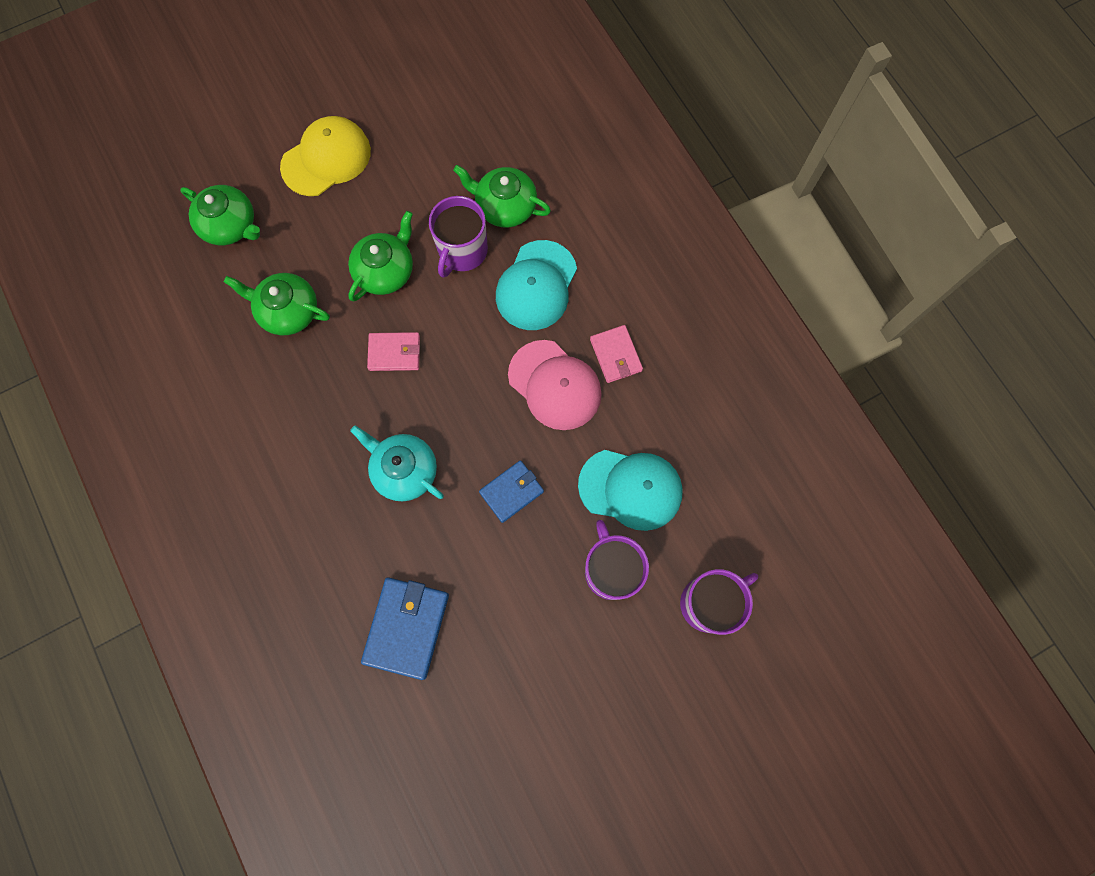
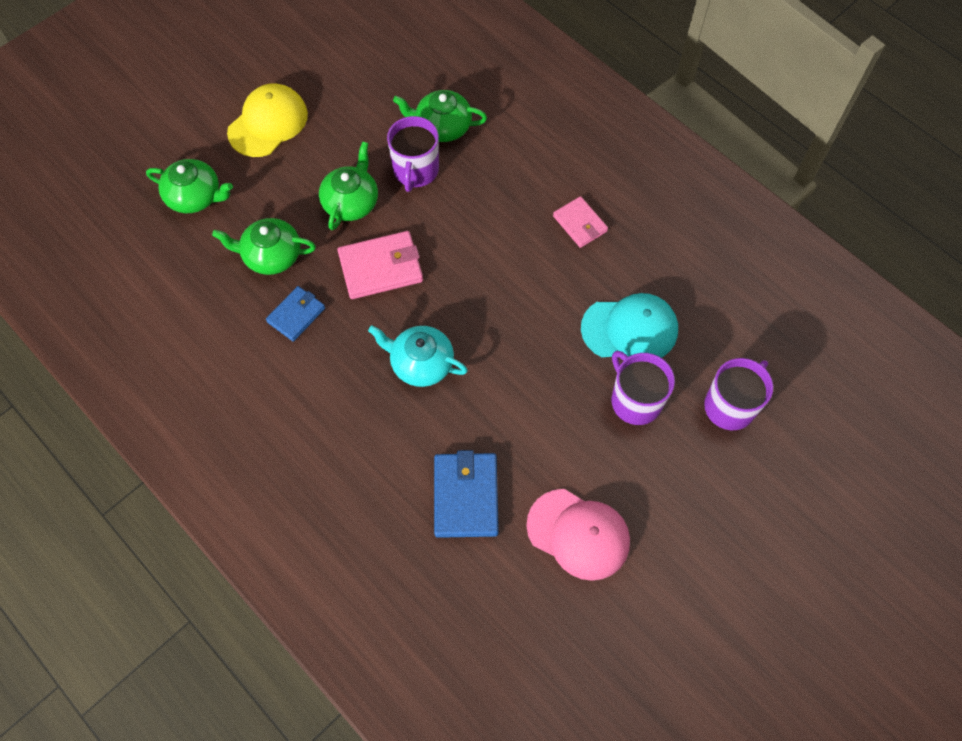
camera: 15 degrees left, 10 degrees down
pink wallet [367,332,420,371] -> pink wallet [337,231,423,299], size x1.58
blue wallet [479,460,544,523] -> blue wallet moved to [266,286,325,342]
turquoise cap [496,240,577,330] -> none
pink cap [508,340,602,430] -> pink cap moved to [526,489,630,581]

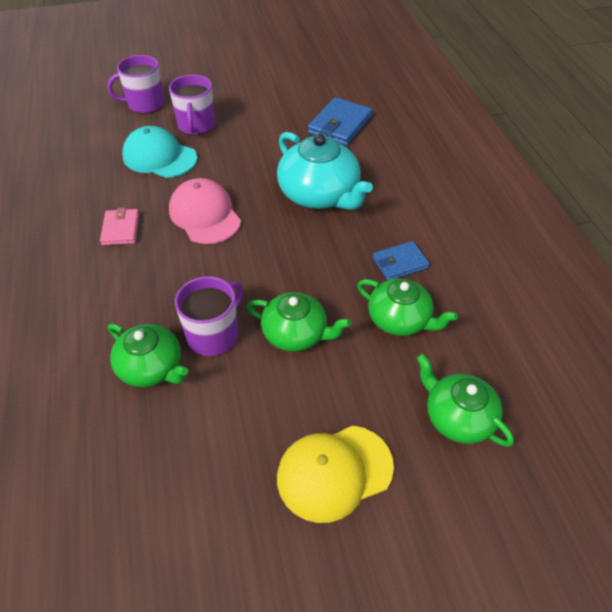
camera: 150 degrees left, 15 degrees down
green teapot [319,141,378,230] -> green teapot turned 120 degrees counterclockwise [247,292,351,351]
pink wallet [337,231,423,299] -> none
turquoise teapot [368,325,468,387] -> turquoise teapot [277,132,373,210], size x1.54
pink cap [526,489,630,581] -> pink cap moved to [169,178,241,244]

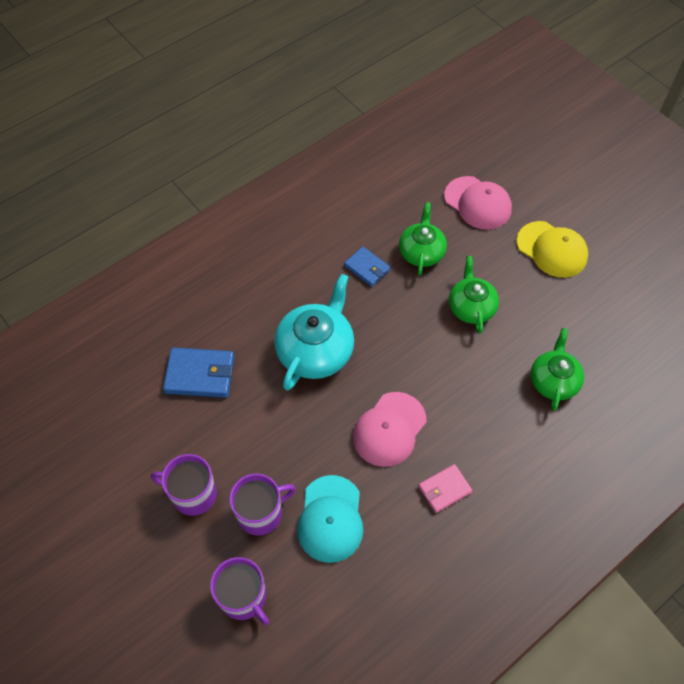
camera: 115 degrees left, 10 degrees up
purple mug [175,276,243,356] -> purple mug moved to [151,454,217,516]
green teapot [417,354,514,447] -> pink cap [444,176,512,230]

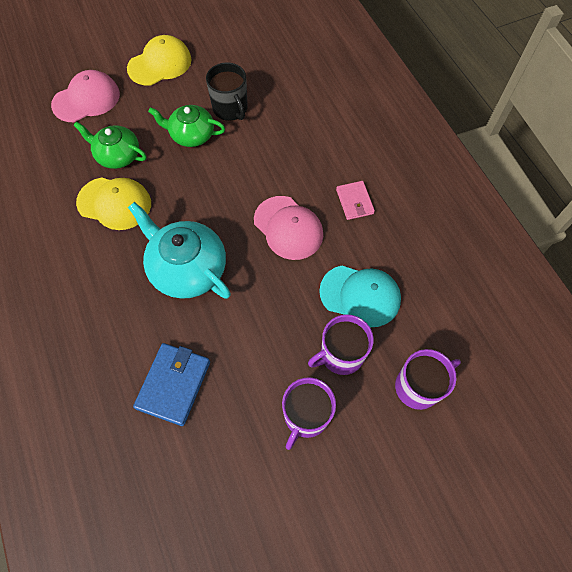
camera: 75 degrees left, 5 degrees up
purple mug [229,474,296,536] -> purple mug turned 105 degrees counterclockwise [308,314,374,375]
blue wallet [344,246,390,287] -> yellow cap [76,177,151,230]
green teapot [531,328,584,411] -> none
none -> black mug [206,62,248,121]

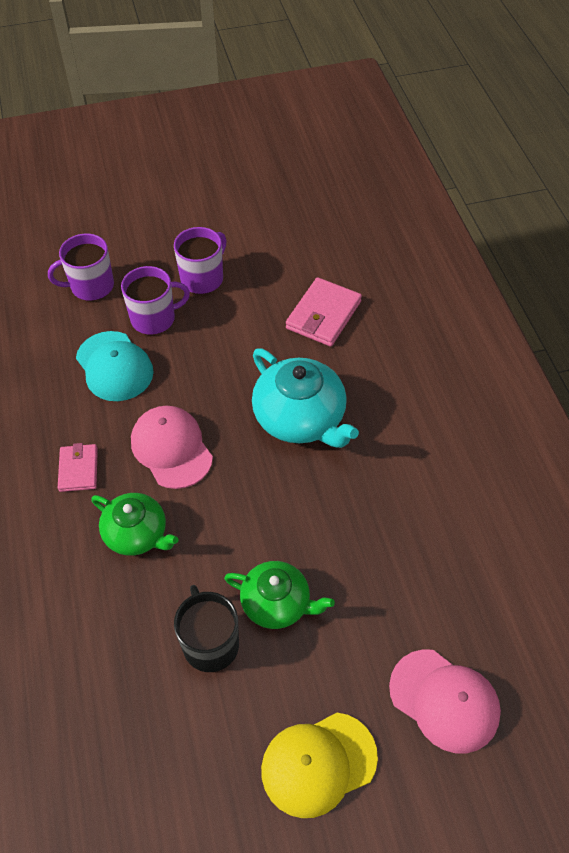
camera: 170 degrees left, 10 degrees down
pink cap [51,70,120,122] -> pink cap turned 120 degrees counterclockwise [389,649,501,753]
green teapot [74,122,147,169] -> green teapot moved to [91,493,179,556]
yellow cap [76,177,151,230] -> none
blue wallet [133,343,210,426] -> pink wallet [286,277,362,347]
turquoise cap [319,266,401,327] -> turquoise cap turned 150 degrees counterclockwise [76,331,154,401]

